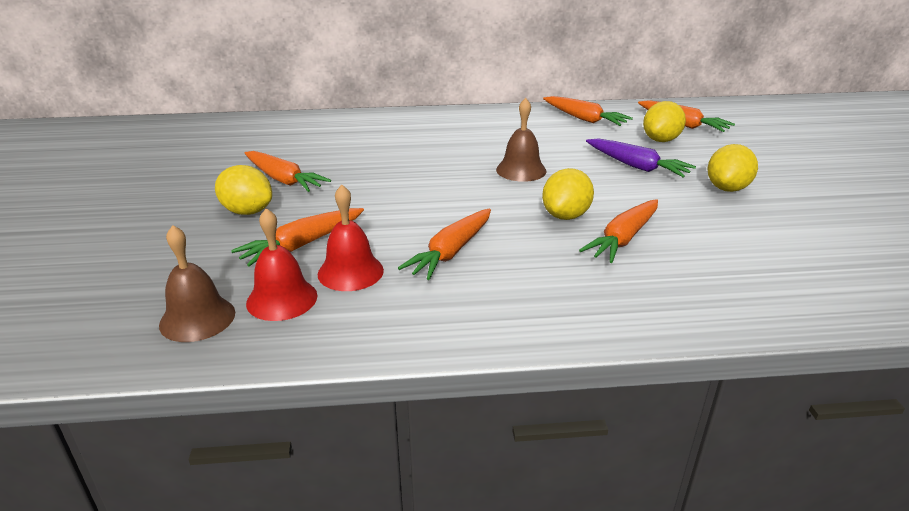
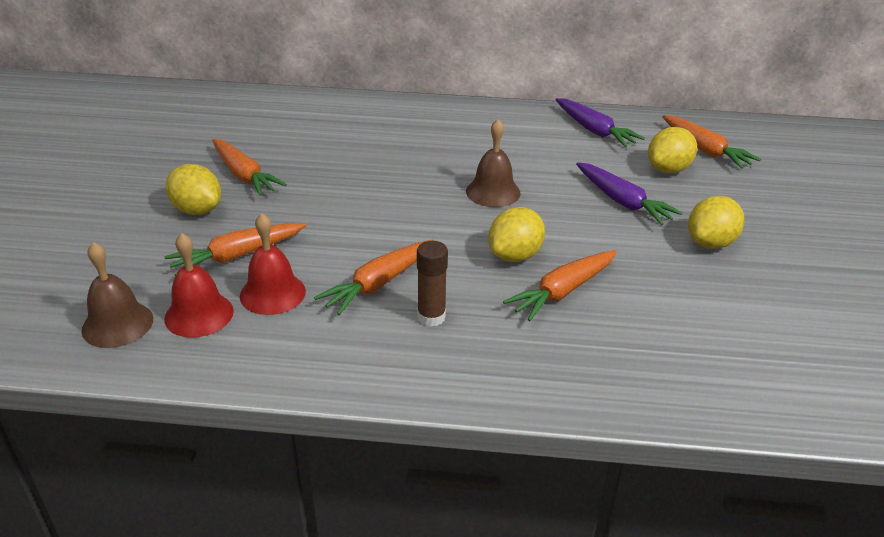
camera: 10 degrees right, 5 degrees up
orange carrot [543,96,633,126] -> purple carrot [556,98,645,147]
none -> brown glue stick [417,241,448,327]

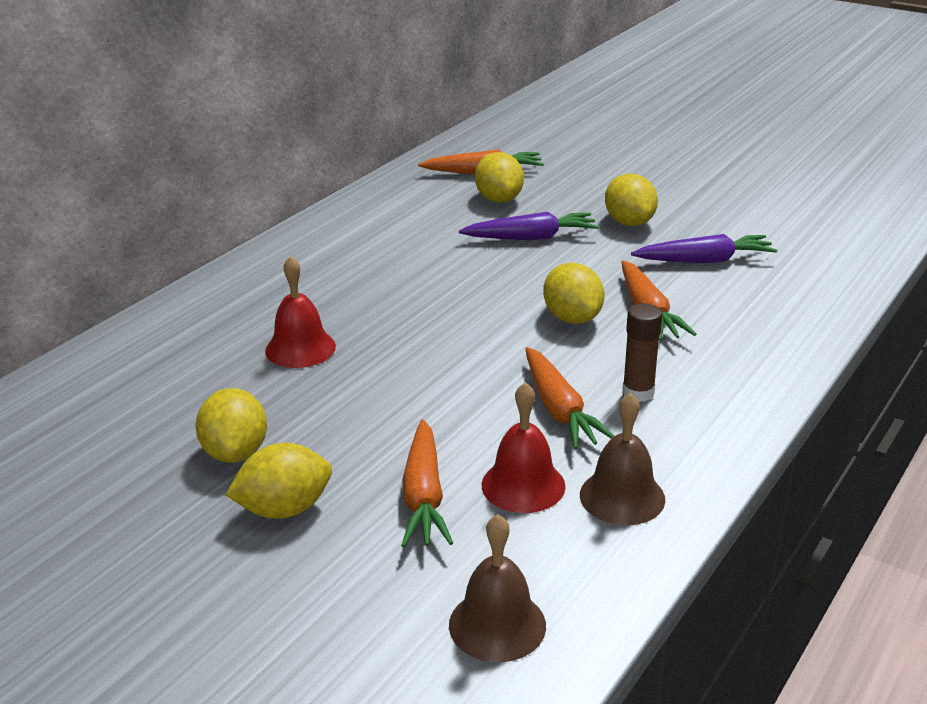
camera: 60 degrees left, 5 degrees down
red bell [164,233,234,338] -> red bell moved to [265,256,336,368]
orange carrot [212,139,287,196] -> yellow lemon [195,388,267,463]
brown bell [466,119,521,207] -> brown bell moved to [580,393,665,525]
purple carrot [556,98,645,147] -> purple carrot moved to [631,234,777,263]

